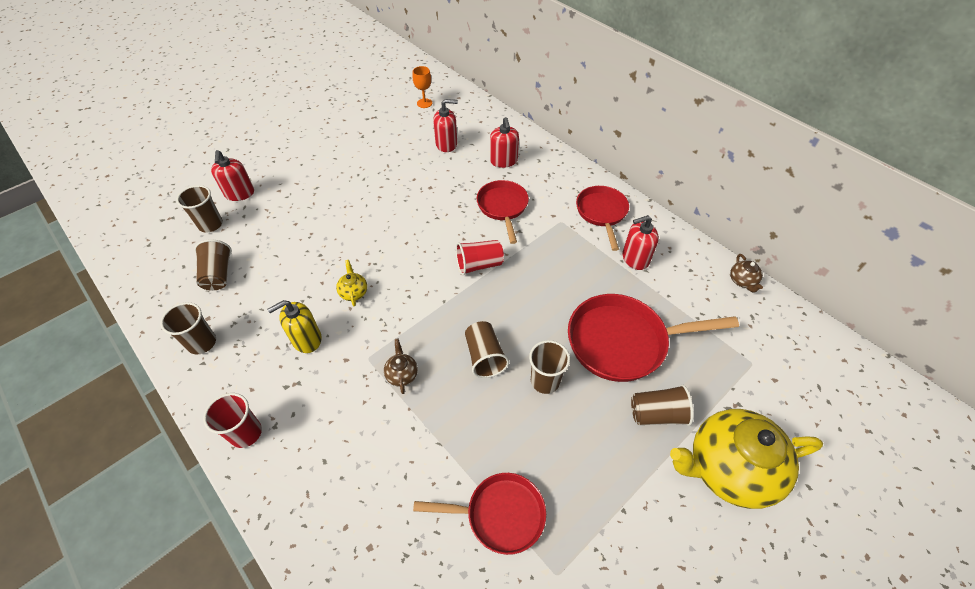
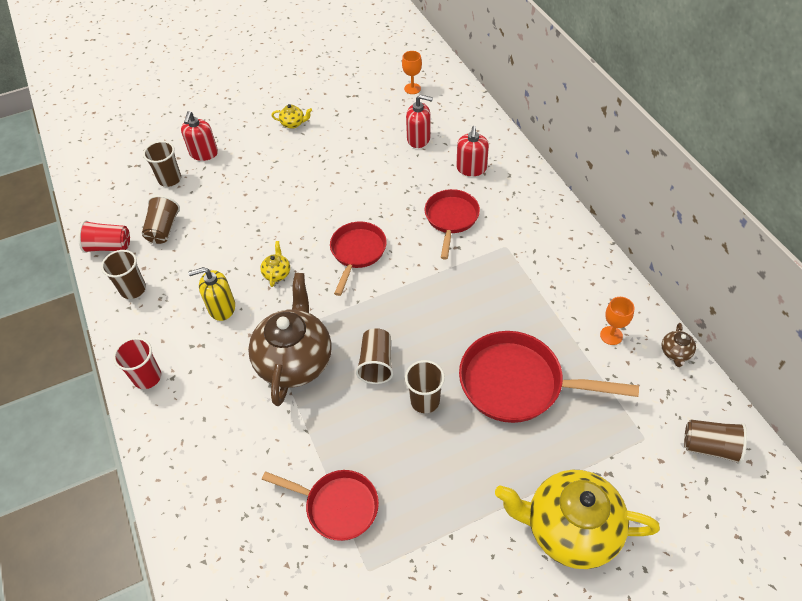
camera: 20 degrees right, 0 degrees up
brown teapot [384,338,418,394] -> brown teapot [248,273,332,406], size x2.50
red cup [456,240,504,275] -> red cup moved to [78,220,130,253]
red pan [576,186,629,251] -> red pan moved to [330,222,387,296]
red soap dispenser [622,215,659,270] -> none
brown cup [631,385,694,426] -> brown cup moved to [684,420,747,464]
none -> yellow teapot [272,104,312,129]
none -> orange goblet [600,297,634,345]

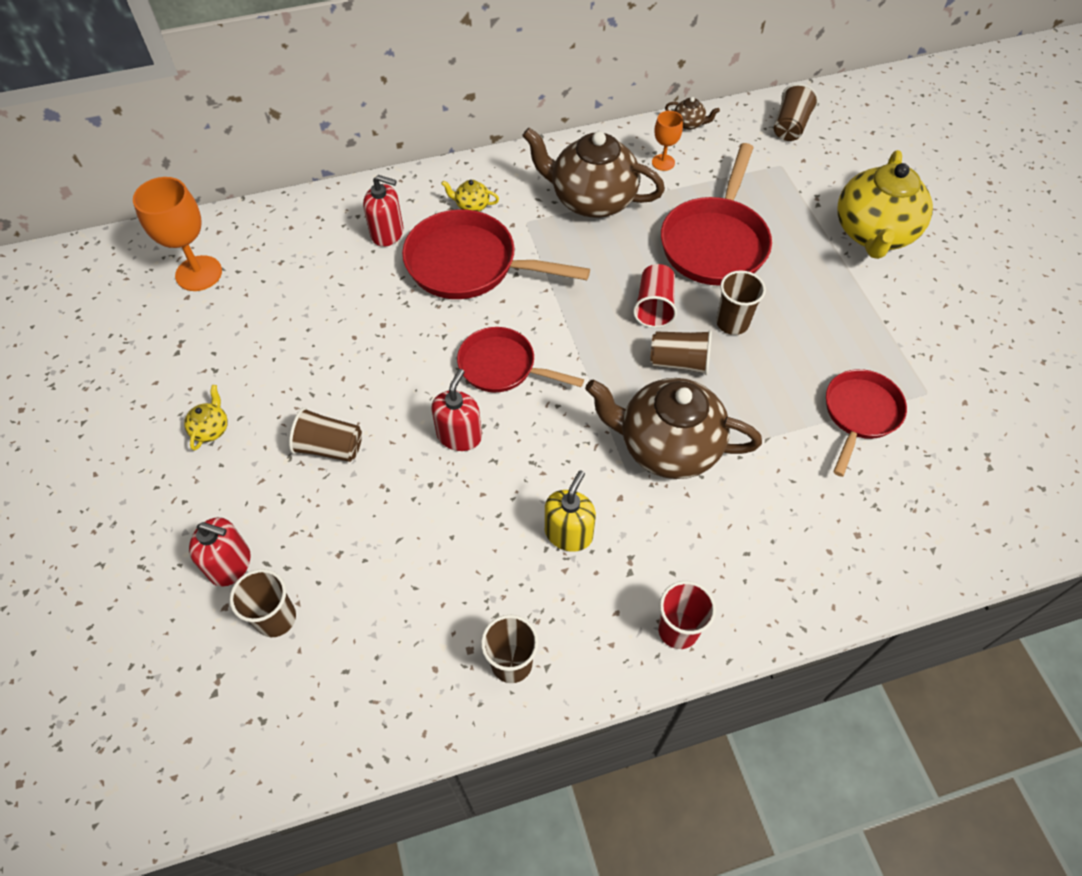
camera: 85 degrees left, 5 degrees up
red cup [78,220,130,253] -> red cup moved to [633,264,677,328]
brown cup [142,195,180,244] -> brown cup moved to [289,407,362,462]
yellow soap dispenser [188,267,235,321] -> yellow soap dispenser turned 150 degrees counterclockwise [545,470,596,552]
yellow teapot [260,241,290,287] -> yellow teapot moved to [441,180,499,212]
orange goblet [402,51,422,94] -> orange goblet [133,177,222,291], size x1.80
red soap dispenser [406,94,433,148] -> red soap dispenser moved to [432,369,482,451]
red pan [424,189,480,260] -> red pan [402,209,590,299], size x1.56
none -> brown teapot [522,128,665,218]

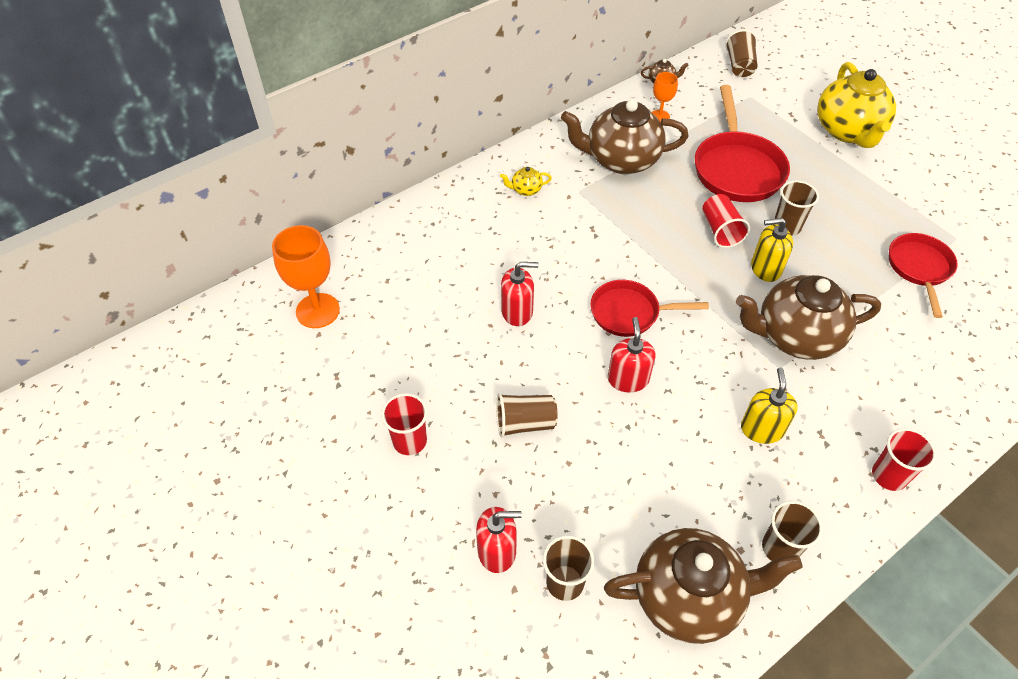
camera: 20 degrees left, 5 degrees down
yellow teapot [184,385,228,450] -> red cup [381,393,428,455]
red soap dispenser [363,175,403,247] -> red soap dispenser moved to [501,262,539,326]
red pan [402,209,590,299] -> none
brown cup [650,330,712,375] -> yellow soap dispenser [751,218,793,282]
none -> brown teapot [604,528,803,644]

